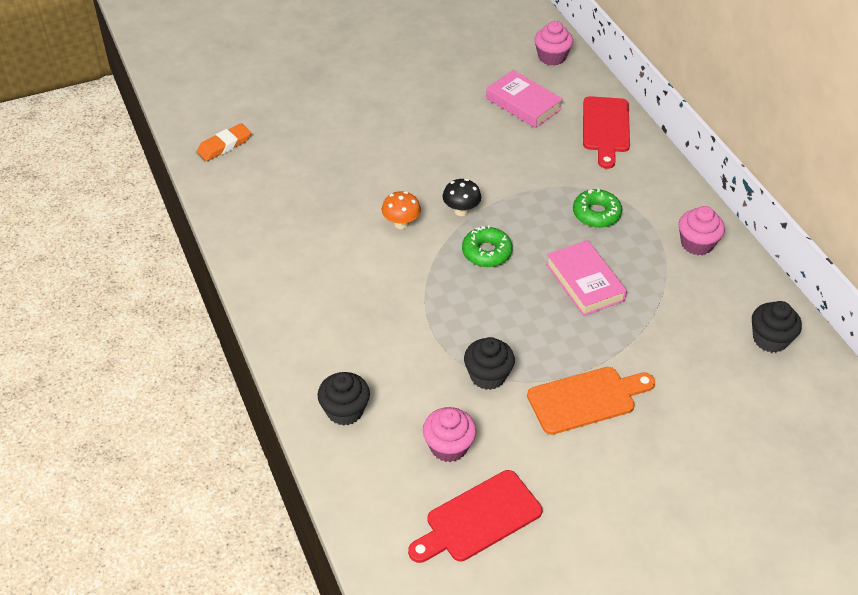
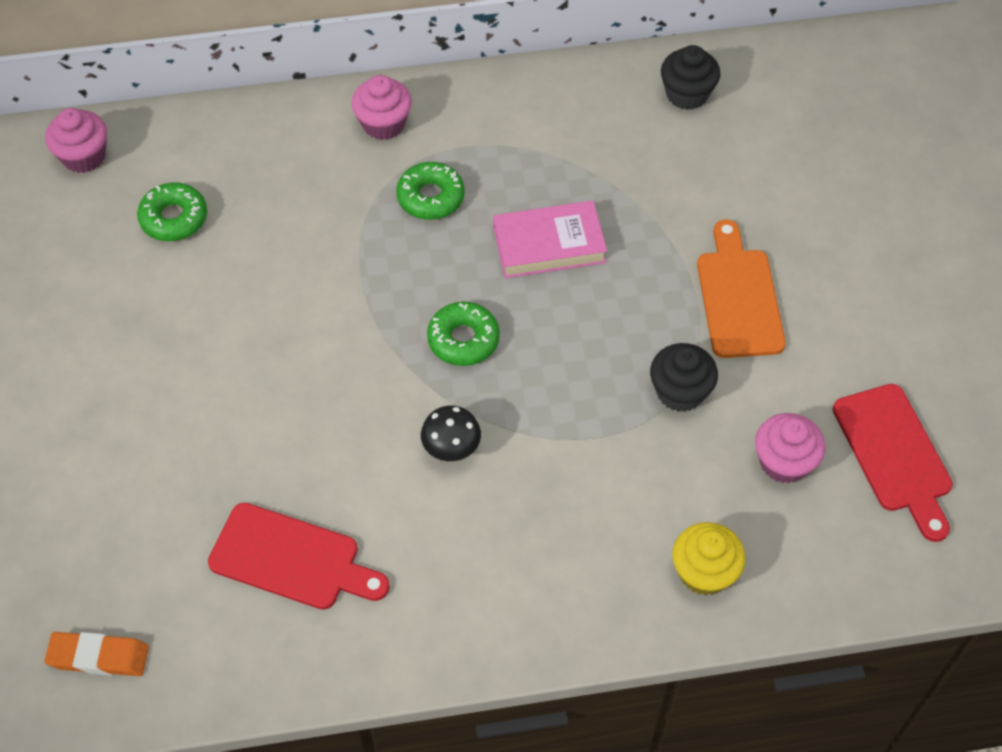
camera: 75 degrees left, 10 degrees up
orange eraser [197,123,251,161] -> orange eraser turned 60 degrees counterclockwise [44,632,149,676]
black cupcake [318,372,370,426] -> yellow cupcake [672,522,746,596]
orange mushroom [382,191,421,229] -> none
black mushroom [443,179,481,216] -> black mushroom moved to [421,405,481,461]
pink book [486,70,563,128] -> green donut [137,182,207,241]
red cutting board [583,96,630,169] -> red cutting board moved to [208,503,390,610]
pink cupcake [679,206,725,255] -> pink cupcake moved to [351,75,412,140]

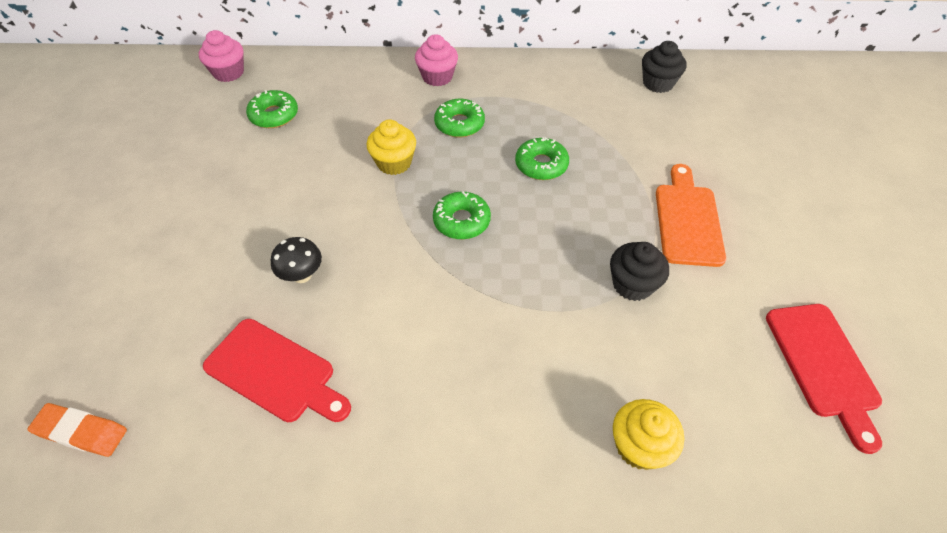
camera: 10 degrees right, 5 degrees down
black mushroom [421,405,481,461] -> black mushroom moved to [271,237,322,283]
pink book [493,201,607,278] -> green donut [515,137,569,180]
pink cupcake [755,413,825,484] -> none
none -> yellow cupcake [367,119,416,175]

